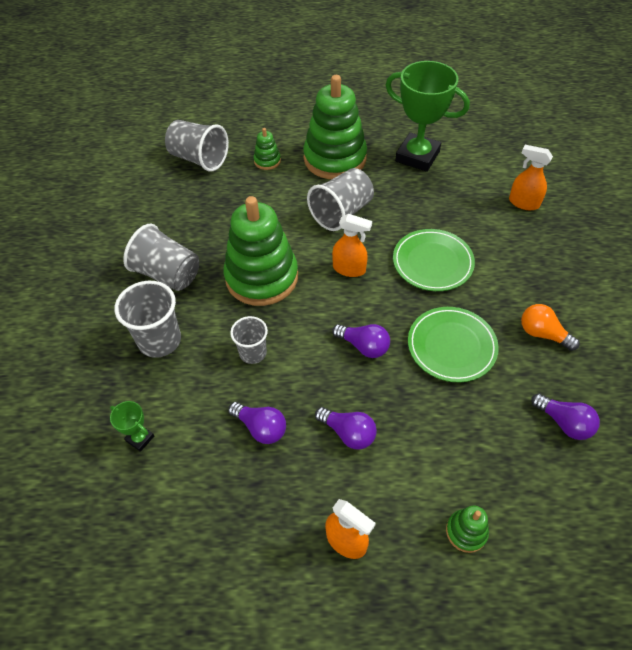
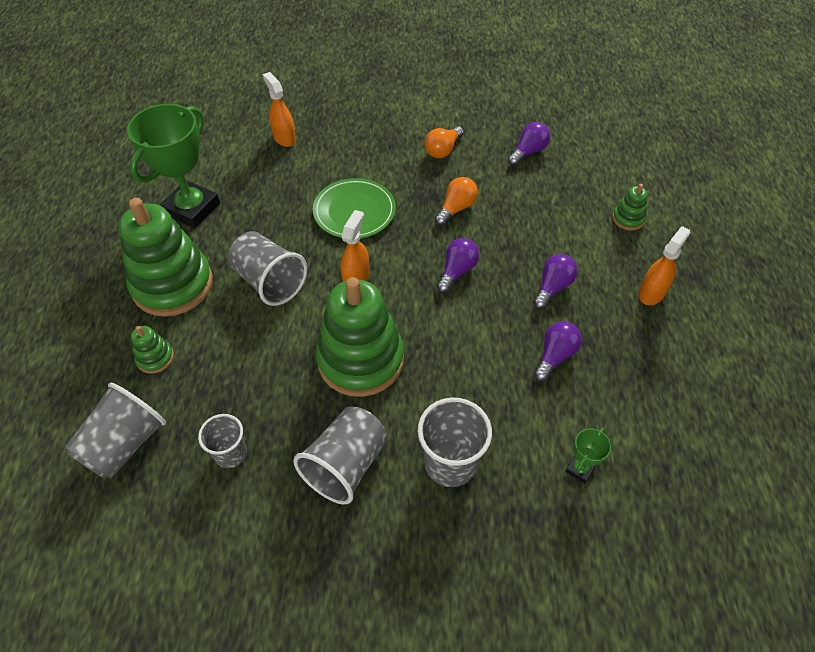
camera: 90 degrees left, 0 degrees up
grey cup [230,316,268,364] -> grey cup moved to [198,414,247,468]
green plate [408,307,499,382] -> orange light bulb [435,177,478,226]
orange spray bottle [509,145,553,210] -> orange spray bottle turned 120 degrees clockwise [263,72,296,147]

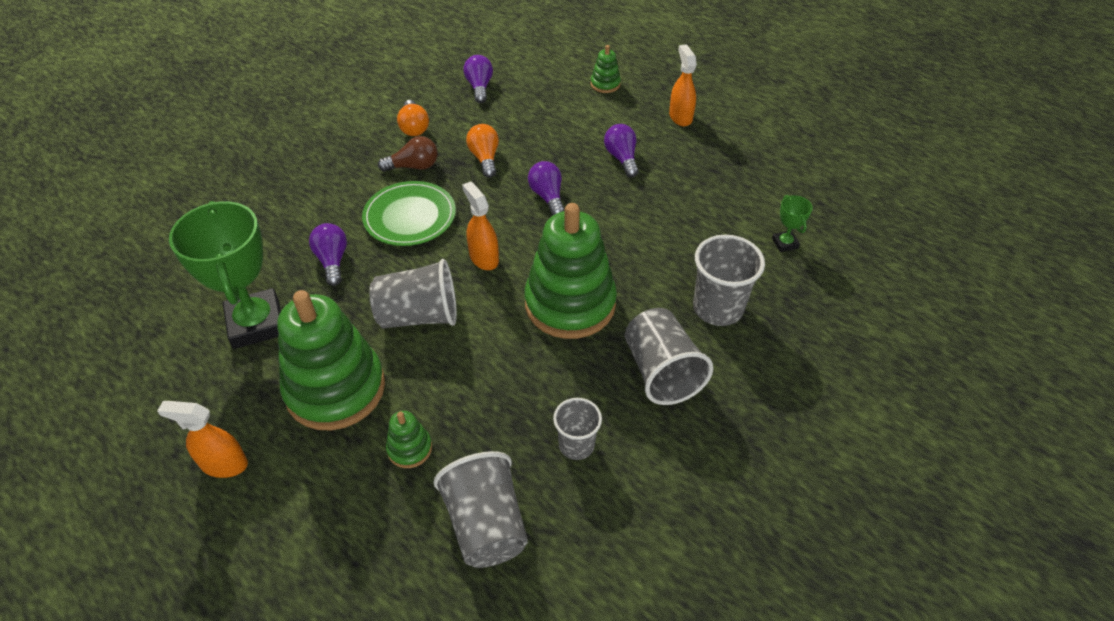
camera: 50 degrees left, 5 degrees down
orange spray bottle [263,72,296,147] -> orange spray bottle moved to [157,401,248,478]
purple light bulb [533,321,582,382] -> purple light bulb moved to [309,223,347,286]
none -> brown light bulb [378,136,438,172]

